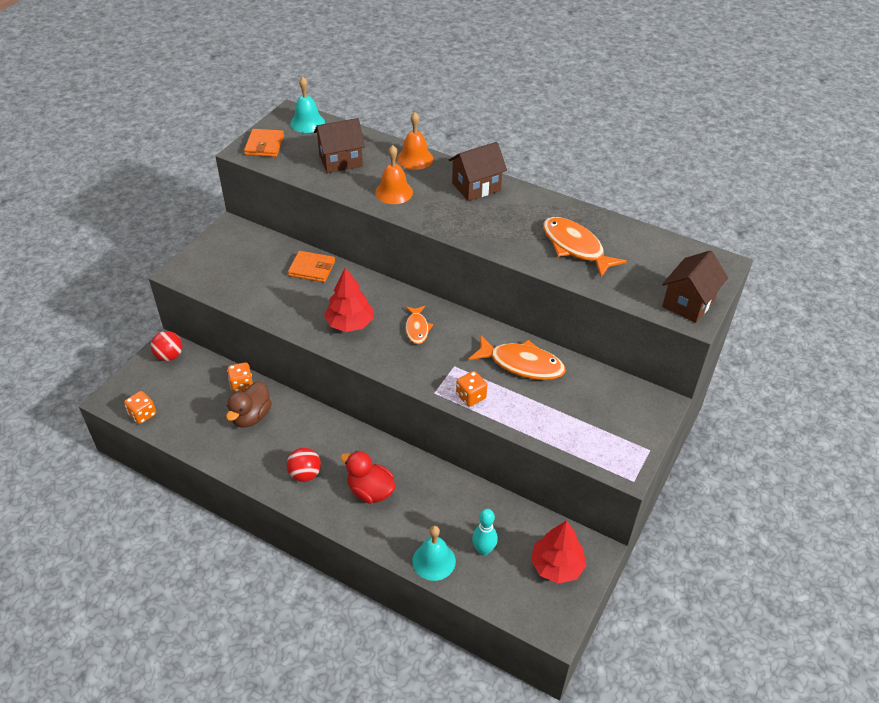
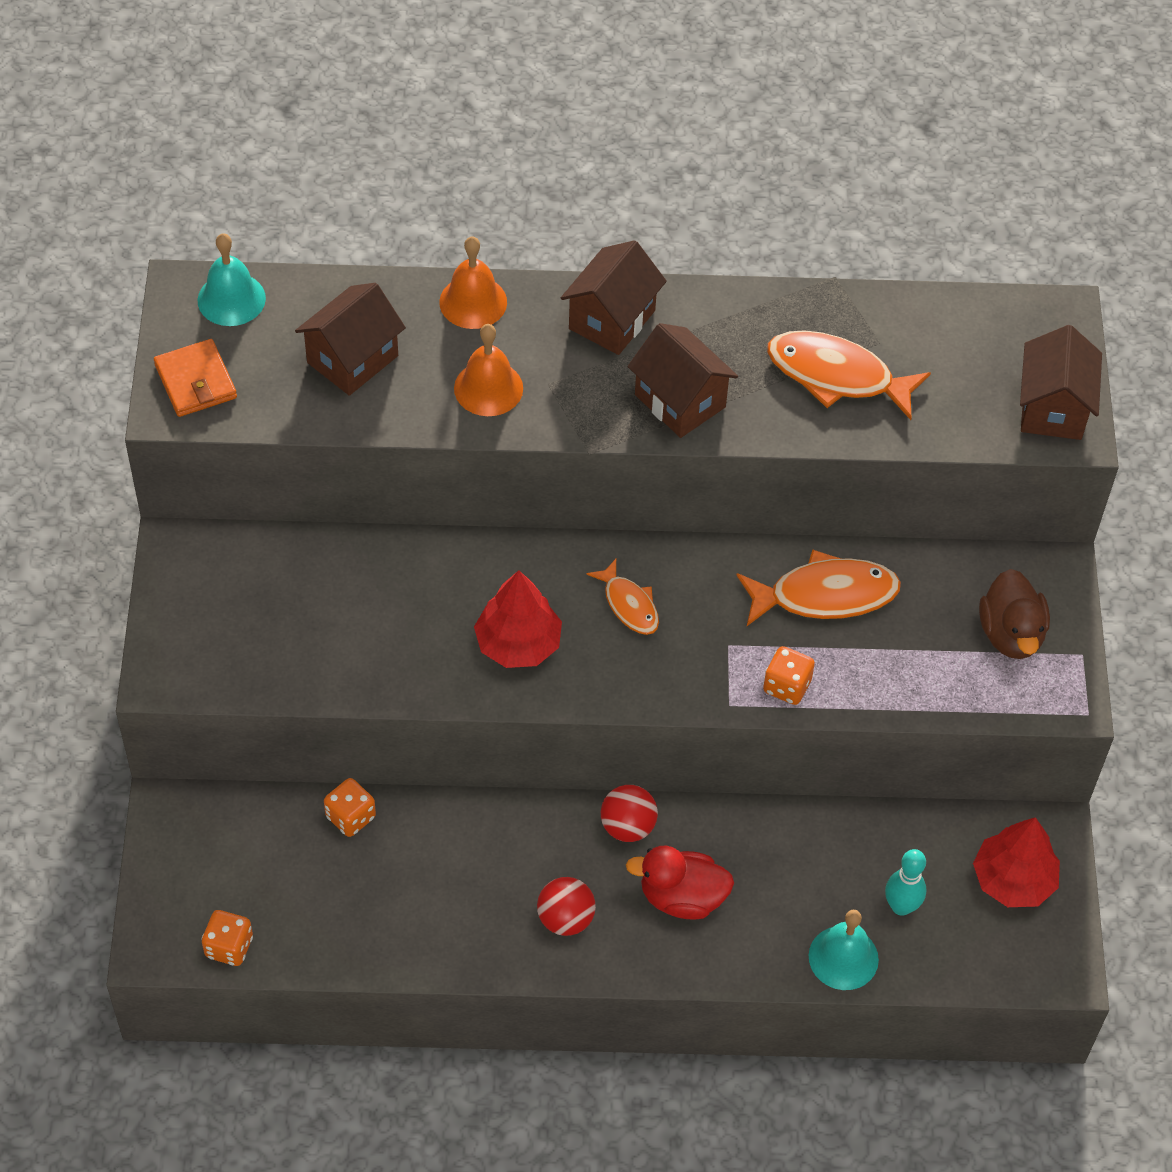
camera: 30 degrees left, 10 degrees up
red ball [151,331,182,361] -> red ball moved to [601,785,658,842]
brown duck [226,381,272,428] -> brown duck moved to [979,569,1050,659]
orange wallet [288,251,335,282] -> none
none -> brown house [627,323,738,438]

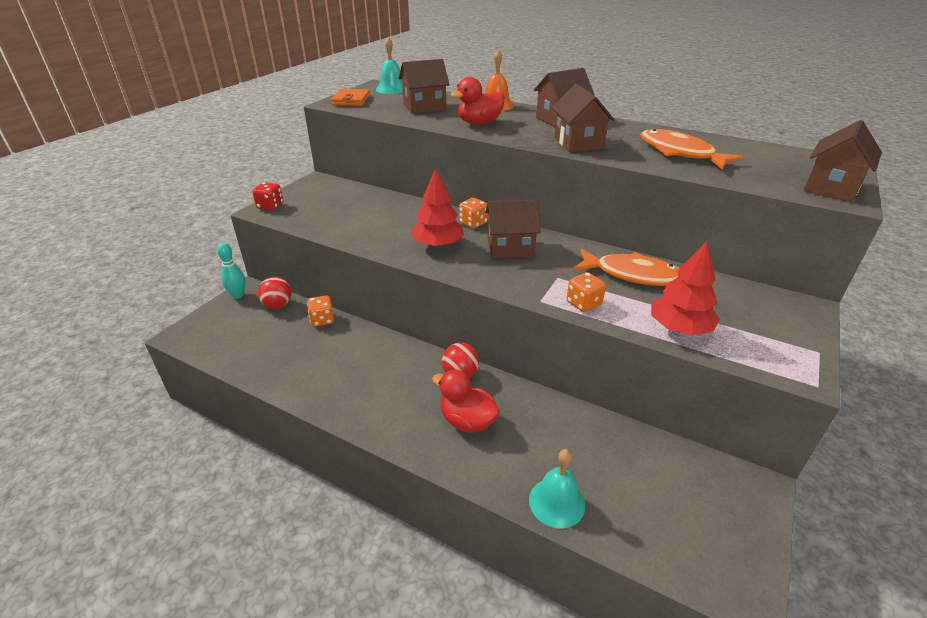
camera: 30 degrees right, 20 degrees down
orange dice [202,910,253,966] -> orange dice moved to [459,198,488,229]
orange bell [454,324,523,416] -> red duck [450,77,505,125]
red ball [537,877,596,936] -> red ball moved to [258,277,291,309]
orange fish [587,559,659,635] -> brown house [485,199,541,258]
turquoise bowling pin [885,849,926,916] -> turquoise bowling pin moved to [217,242,246,299]
red tree [973,817,1060,907] -> red tree moved to [651,241,720,335]
brown duck [979,569,1050,659] -> none
none -> red dice [252,182,283,210]

